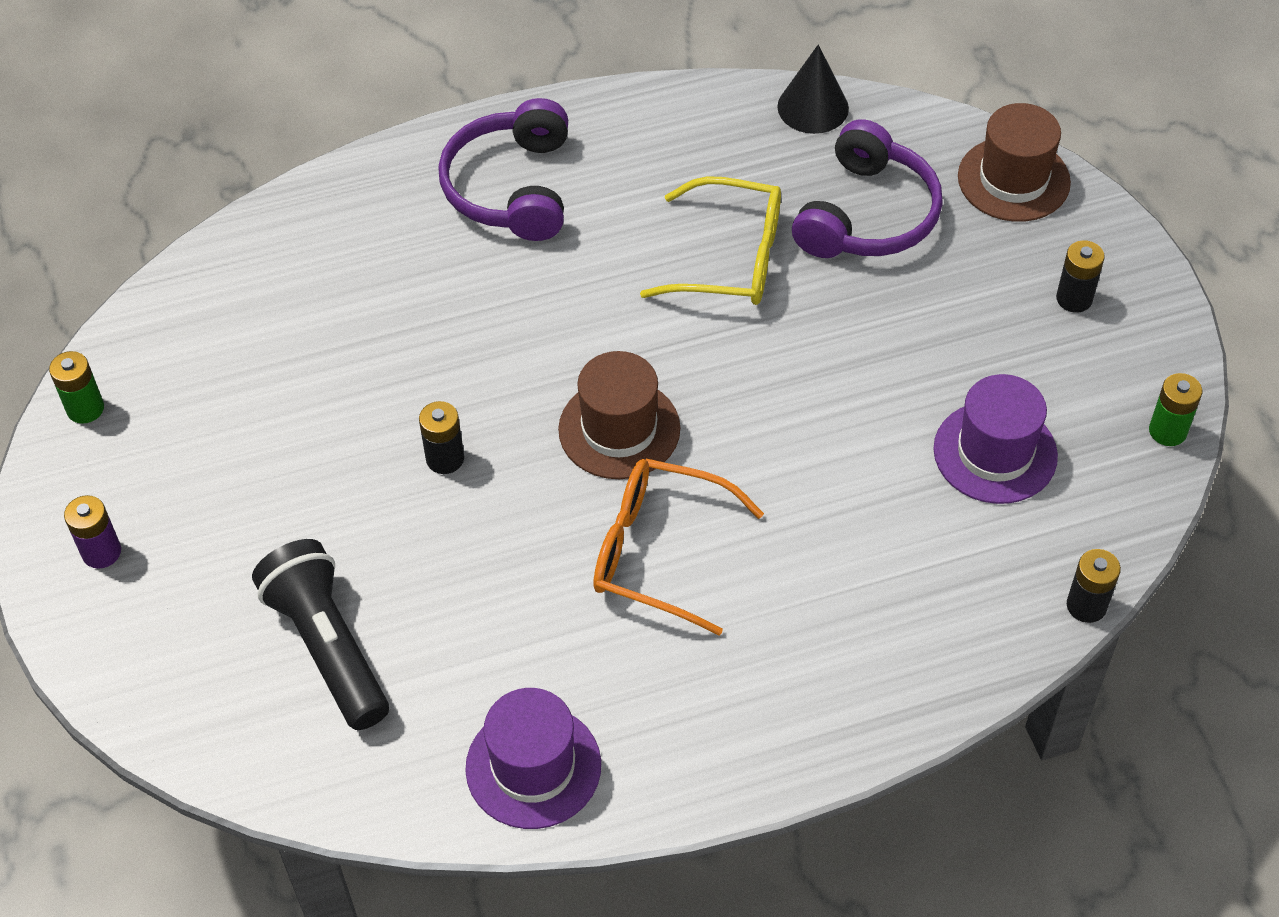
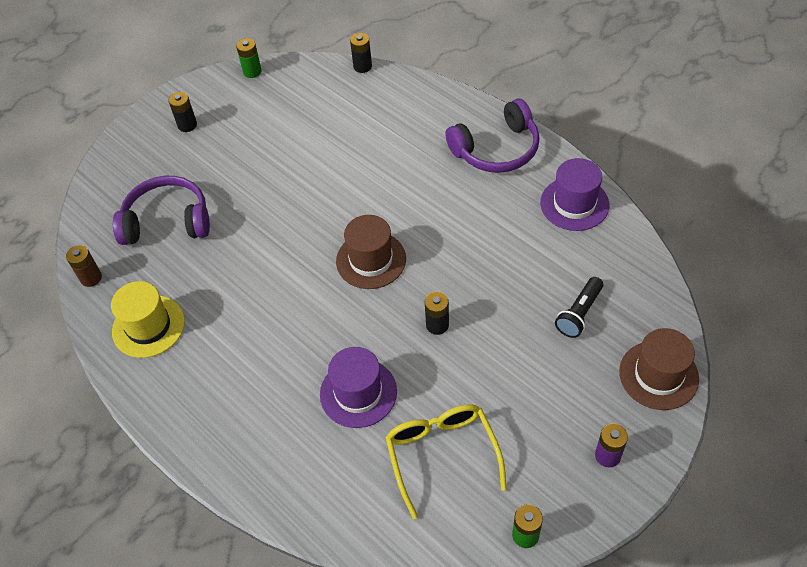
camera: 115 degrees left, 0 degrees up
black flashlight [252,539,389,730] -> black flashlight [555,277,603,338], size x0.63
purple headphones [438,98,568,241] -> purple headphones moved to [445,99,540,173]
orange glasses [593,459,764,636] -> none
yellow glasses [640,176,781,305] -> yellow glasses moved to [385,404,507,519]
black cone [777,45,849,134] -> brown battery [66,245,102,287]
purple hat [933,374,1058,504] -> purple hat moved to [320,347,397,428]
brown hat [958,103,1071,222] -> brown hat moved to [619,328,699,410]
none -> yellow hat [111,281,185,358]

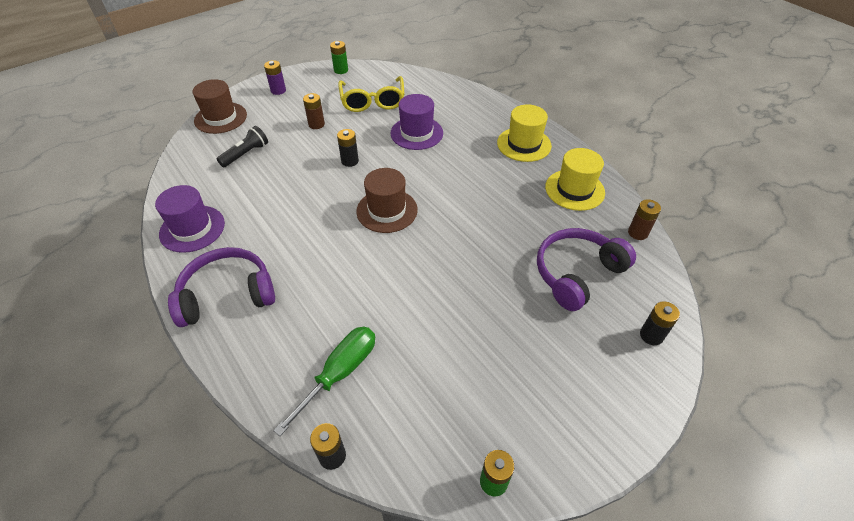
camera: 175 degrees left, 5 degrees down
purple headphones [113,176,210,245] -> purple headphones turned 135 degrees clockwise [537,228,636,311]
black battery [168,92,197,132] -> black battery moved to [640,301,680,345]
none -> green screwdriver [273,327,375,436]
none -> brown battery [303,93,325,129]
none -> yellow hat [497,104,552,162]

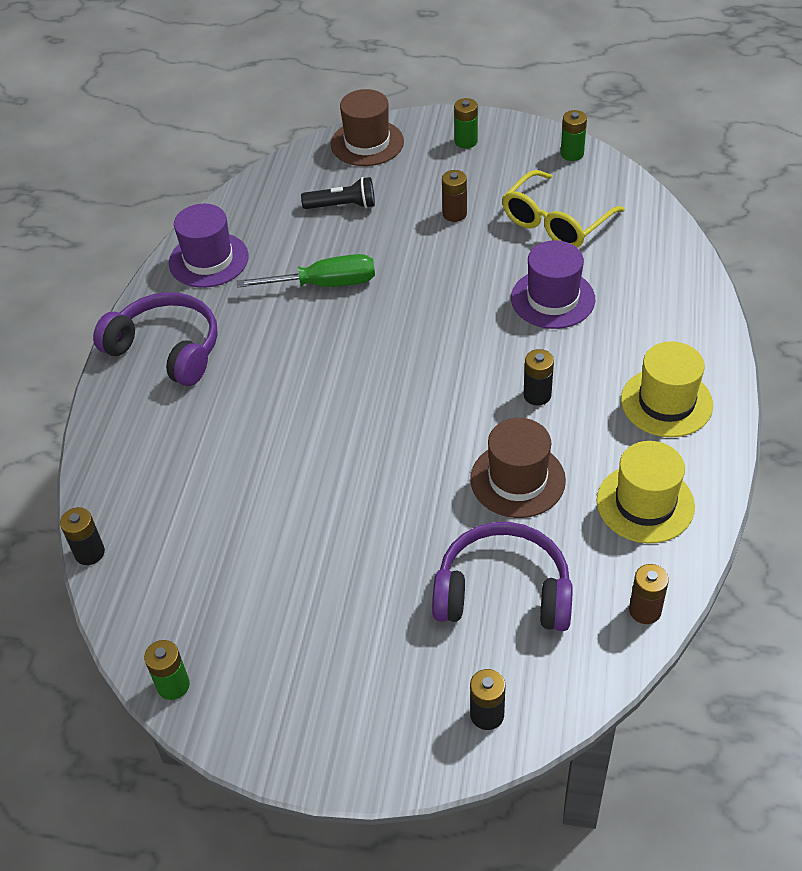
camera: 50 degrees right, 0 degrees up
purple battery [264,60,286,95] -> green battery [454,98,478,148]
green screwdriver [273,327,375,436] -> green screwdriver moved to [237,254,375,288]
black battery [337,129,359,167] -> black battery moved to [523,349,554,405]
brown hat [356,168,418,233] -> brown hat moved to [470,418,566,518]

